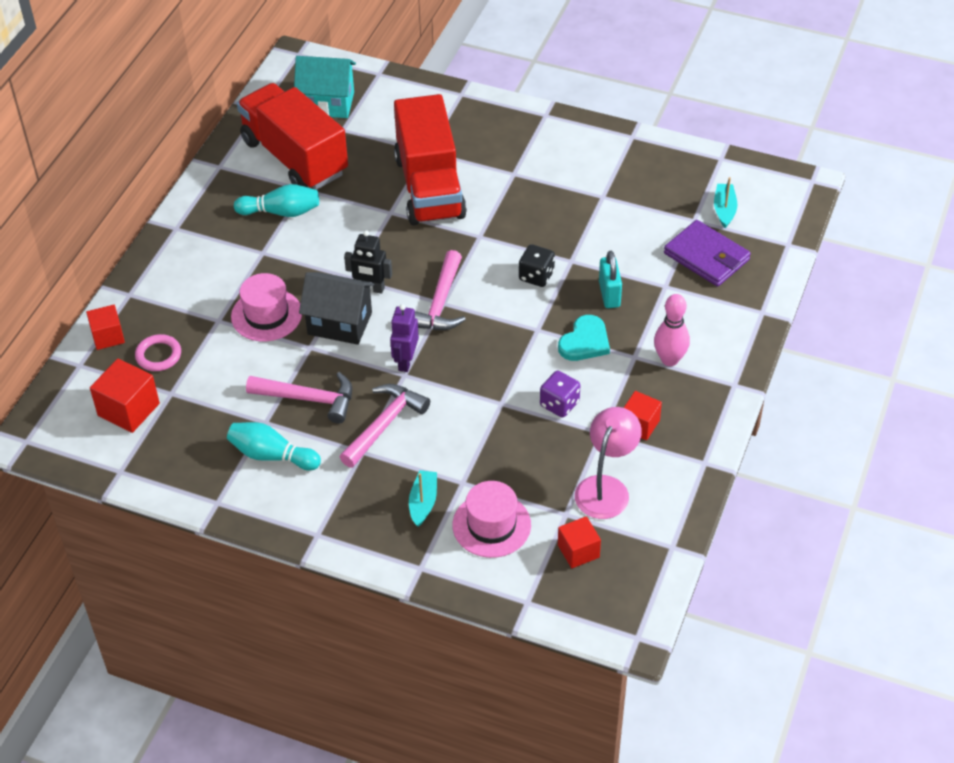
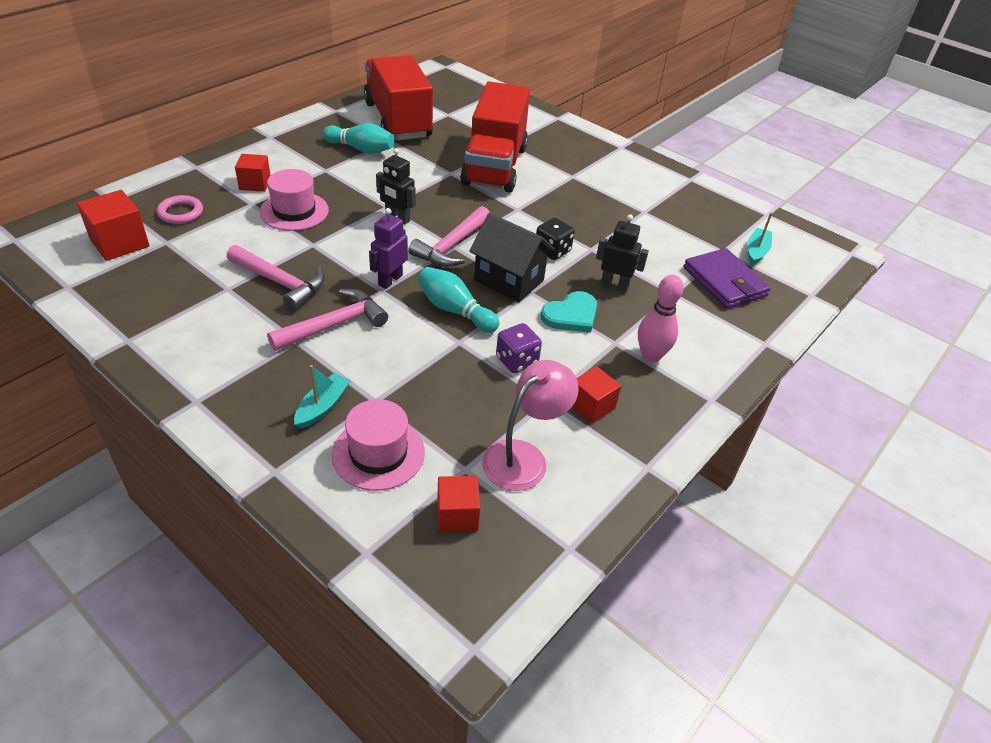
camera: 15 degrees right, 5 degrees down
red cube [86,305,125,350] -> red cube moved to [235,154,271,192]
turquoise bowling pin [227,422,321,470] -> turquoise bowling pin moved to [418,267,499,333]
turquoise house [294,56,356,118] -> none
black house [299,272,375,345] -> black house moved to [469,213,555,303]
turquoise padlock [599,251,622,308] -> black robot [596,214,649,291]

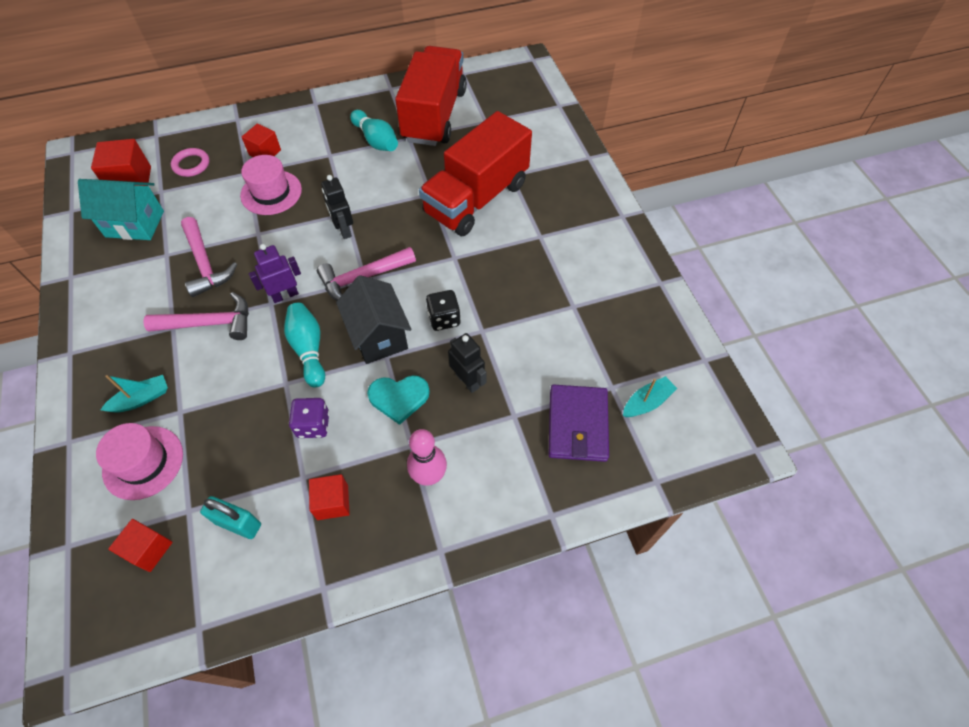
camera: 35 degrees right, 15 degrees up
pink lamp [482,360,579,491] -> turquoise padlock [200,496,261,539]
none -> turquoise house [78,179,164,240]

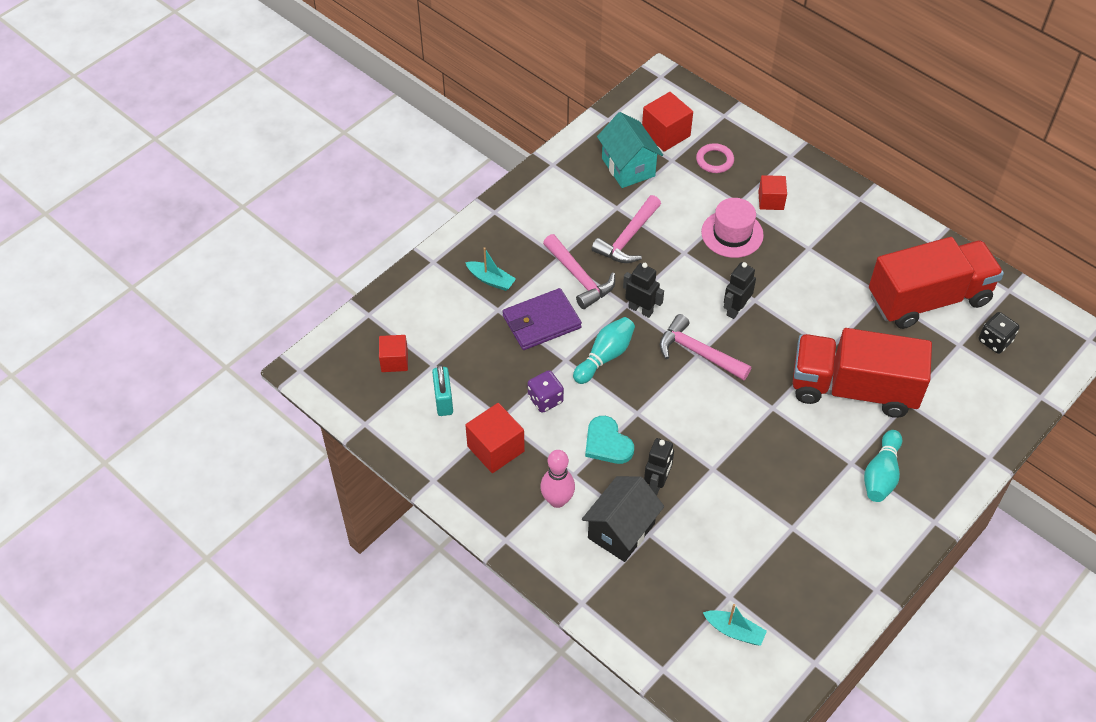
camera: 60 degrees right, 5 degrees down
pink hat [96,423,183,500] -> none
purple robot [249,244,301,303] -> black robot [623,263,664,318]
red cube [309,474,350,520] -> red cube [465,403,525,473], size x1.51
black house [336,275,411,364] -> black house moved to [582,476,664,562]
turquoise bowling pin [350,110,398,151] -> turquoise bowling pin moved to [864,430,902,502]
black dice [426,290,461,331] -> black dice moved to [979,312,1019,354]
purple wallet [548,385,609,462] -> purple wallet moved to [503,288,582,350]

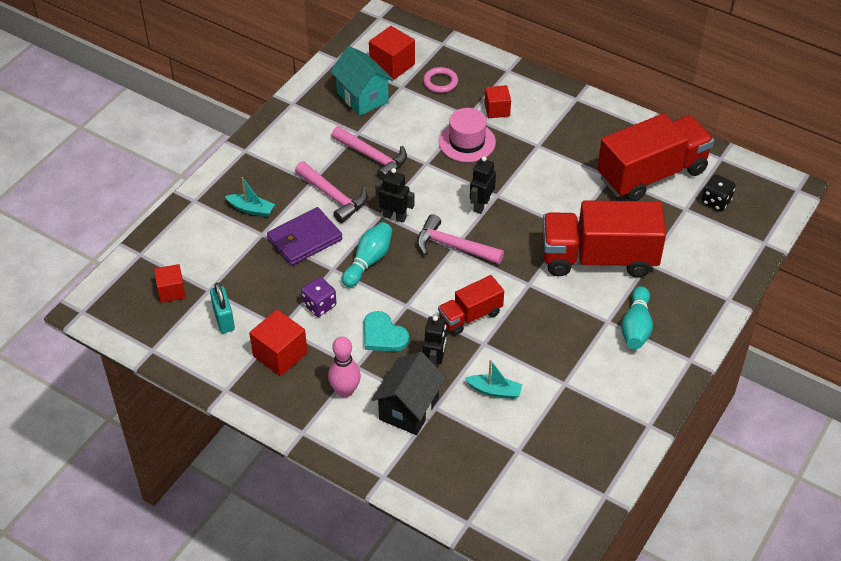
camera: 10 degrees left, 5 degrees down
pink hammer [592,195,661,263] -> pink hammer turned 75 degrees counterclockwise [331,126,407,181]
turquoise boat [703,604,767,646] -> turquoise boat moved to [465,360,522,399]
none -> red truck [438,275,504,335]

